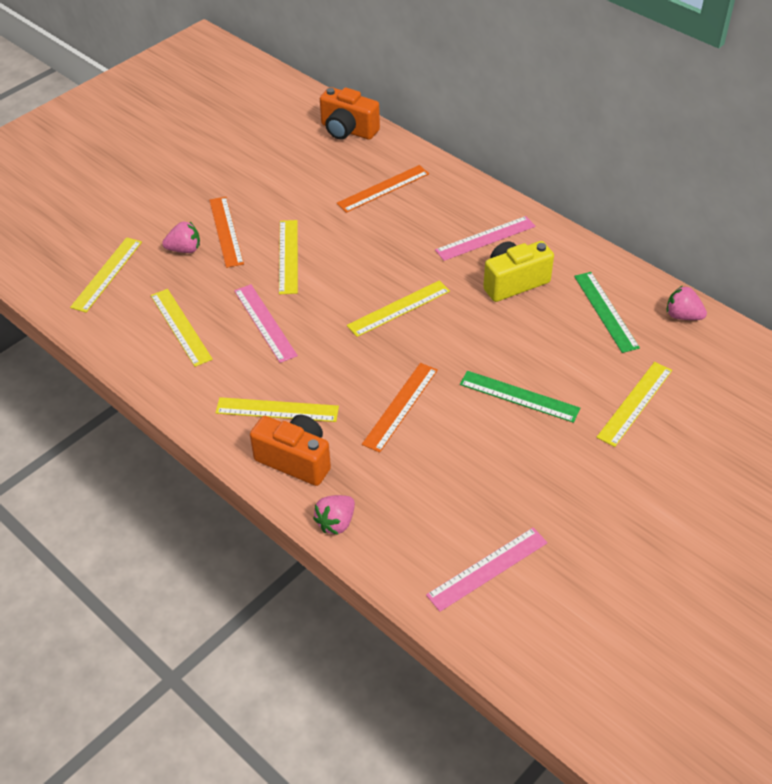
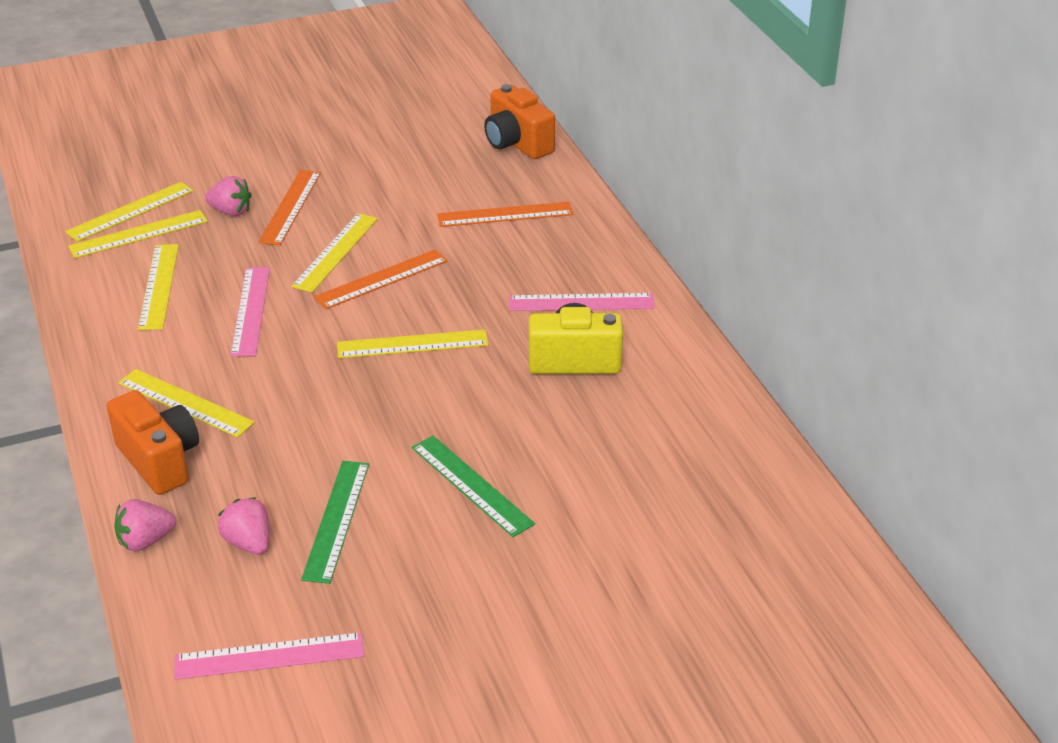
camera: 25 degrees right, 10 degrees down
orange ruler [362,363,438,453] -> orange ruler moved to [314,249,448,310]
green ruler [574,272,640,353] -> green ruler moved to [301,461,369,584]
yellow ruler [596,362,672,447] -> yellow ruler moved to [68,210,208,258]
pink strawberry [667,286,707,320] -> pink strawberry moved to [218,497,269,555]

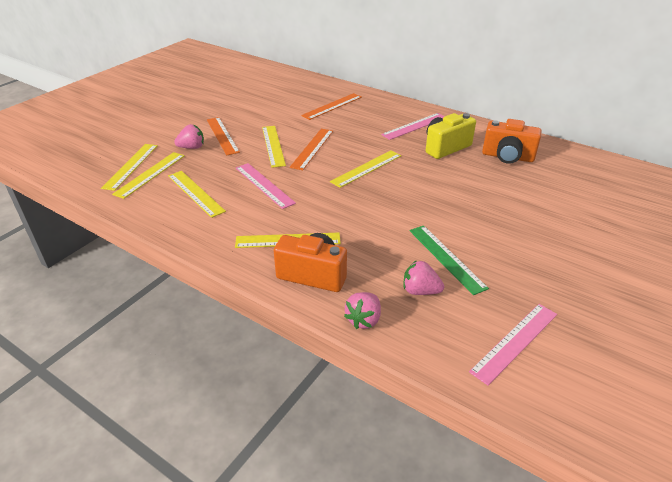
camera: 35 degrees left, 0 degrees up
green ruler [412,436,535,537] -> none
orange camera [484,84,555,159] -> orange camera moved to [482,119,541,164]

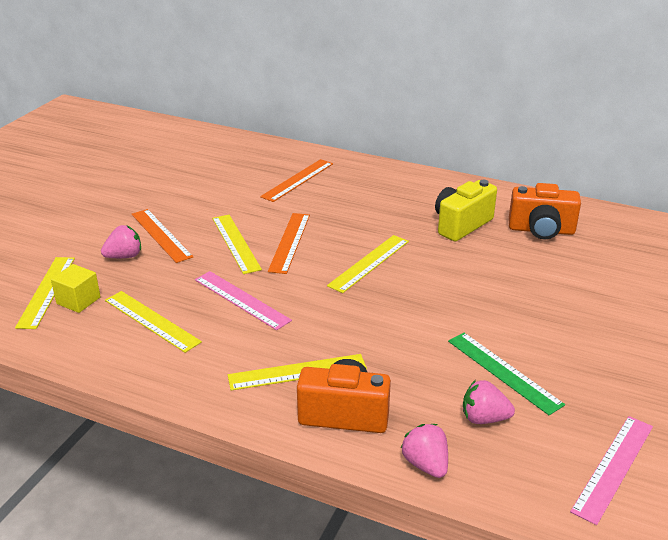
camera: 10 degrees left, 5 degrees down
yellow ruler [112,152,185,199] -> yellow cube [51,264,101,313]
pink strawberry [344,292,381,329] -> pink strawberry turned 135 degrees clockwise [401,424,448,478]
pink ruler [381,113,445,140] -> none

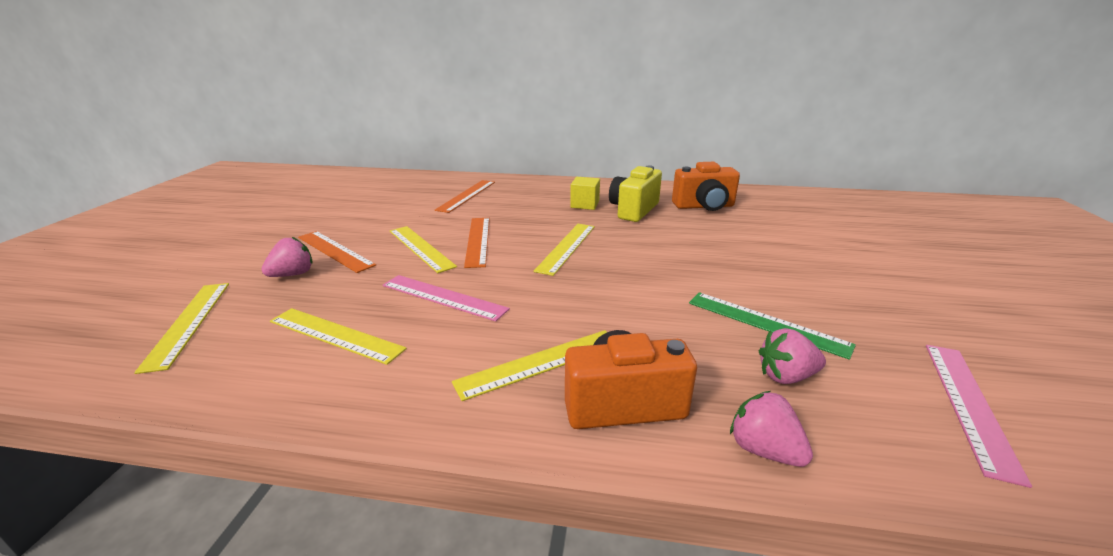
camera: 15 degrees left, 5 degrees down
yellow cube [51,264,101,313] -> yellow cube moved to [570,177,600,210]

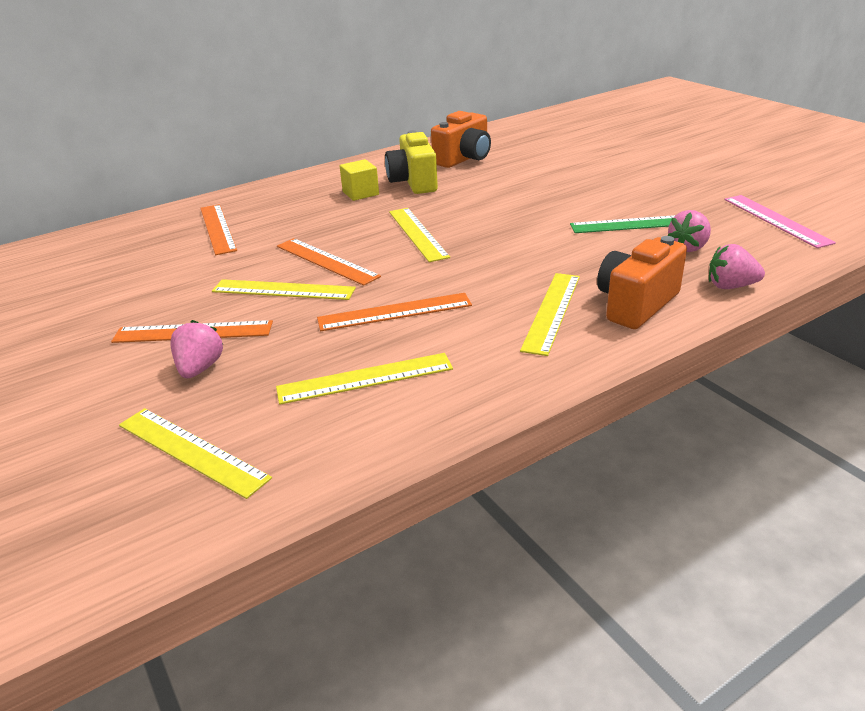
camera: 40 degrees left, 5 degrees up
pink ruler [383,275,510,322] -> orange ruler [317,293,472,331]

